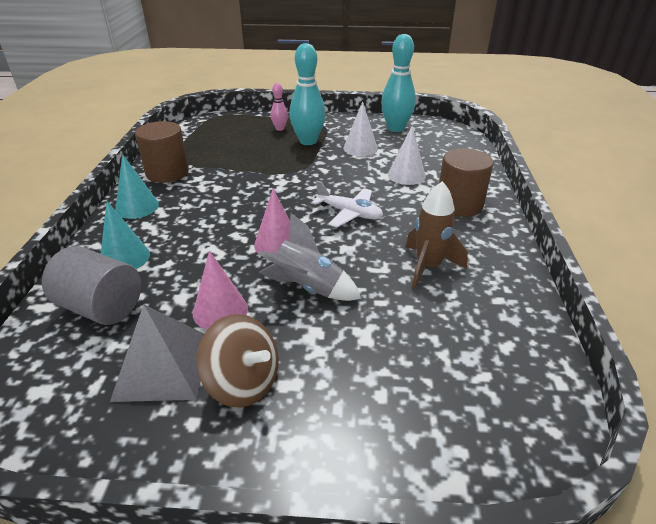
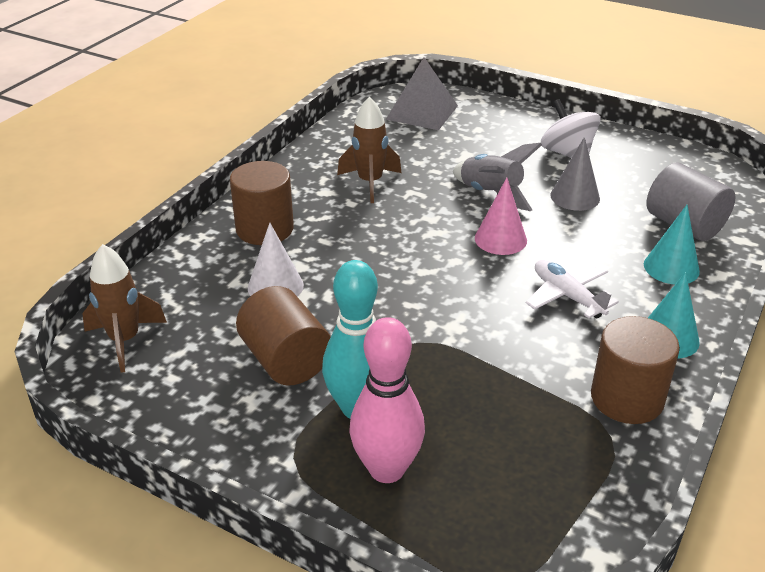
camera: 155 degrees left, 0 degrees up
grey pyramid [110,304,204,402] -> grey pyramid moved to [386,57,458,130]
pink cone [193,251,248,330] -> grey cone [550,137,600,211]
brown spinning top [196,314,279,408] -> white spinning top [541,99,601,158]
pink bowling pin [270,83,288,131] -> pink bowling pin [349,317,425,483], size x1.95
white plane [312,181,383,228] -> white plane moved to [526,260,619,318]
white cone [343,101,378,156] -> brown cylinder [236,286,330,385]
turquoise bowling pin [381,34,416,132] -> none
none -> brown rocket [82,244,167,373]

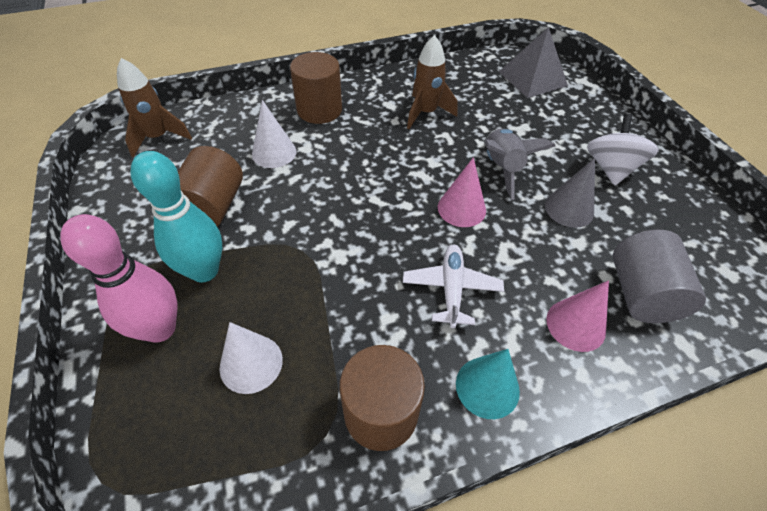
camera: 40 degrees right, 15 degrees up
turquoise cone [644,205,700,284] -> pink cone [546,280,609,352]
none -> white cone [220,322,283,394]

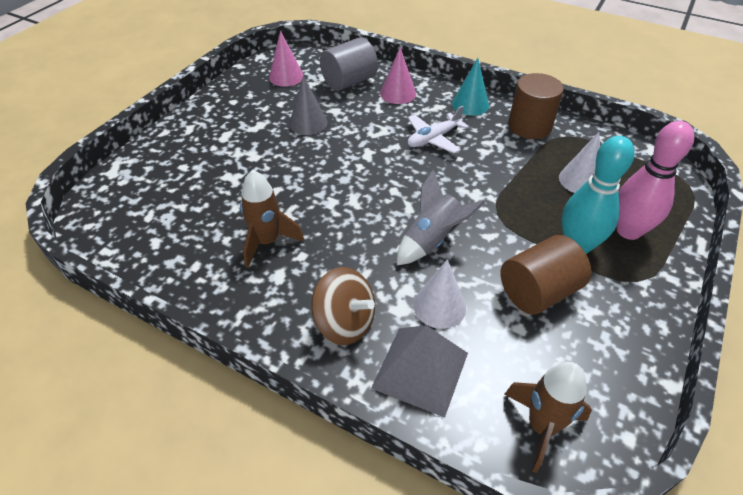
camera: 130 degrees left, 5 degrees down
brown cylinder [290,52,342,124] -> brown spinning top [311,267,375,345]
pink cone [438,157,486,227] -> pink cone moved to [269,31,304,87]
grey rocket [484,129,555,200] -> grey rocket moved to [397,169,485,265]
grey pyramid [499,27,568,98] -> grey pyramid moved to [371,325,468,418]
white spinning top [587,114,659,186] -> none

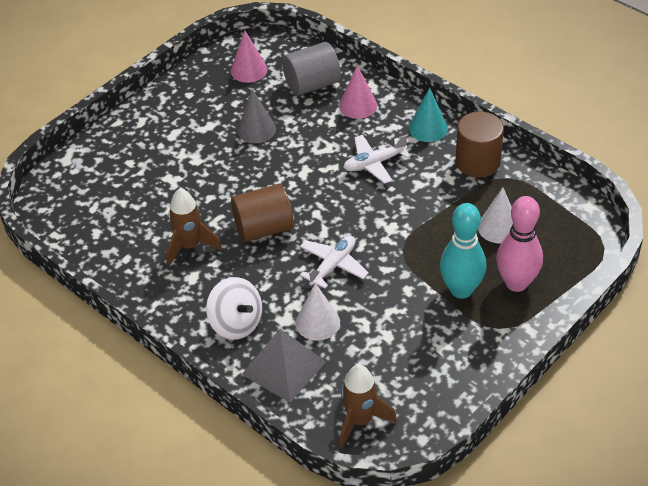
camera: 15 degrees right, 0 degrees up
brown spinning top [311,267,375,345] -> white spinning top [206,277,262,340]
grey rocket [397,169,485,265] -> white plane [300,236,369,289]
brown cylinder [500,235,591,314] -> brown cylinder moved to [231,184,294,242]

